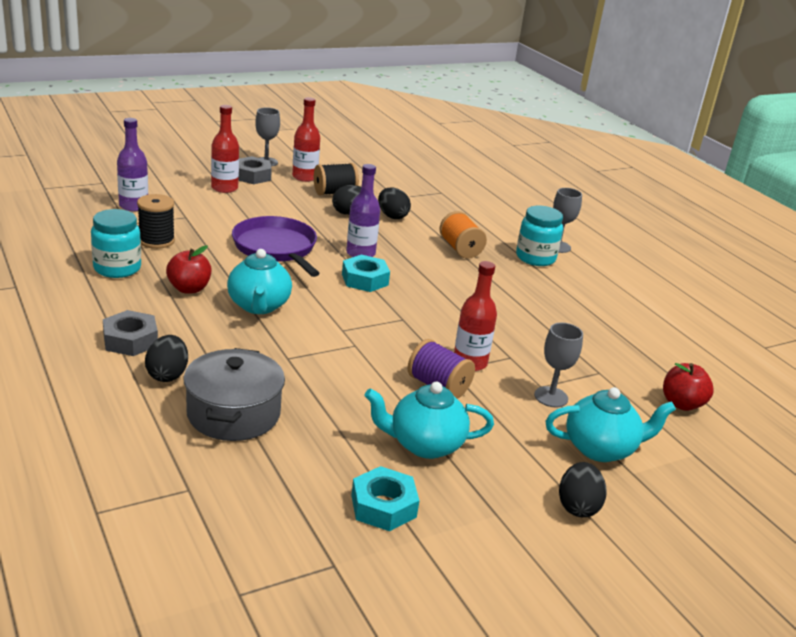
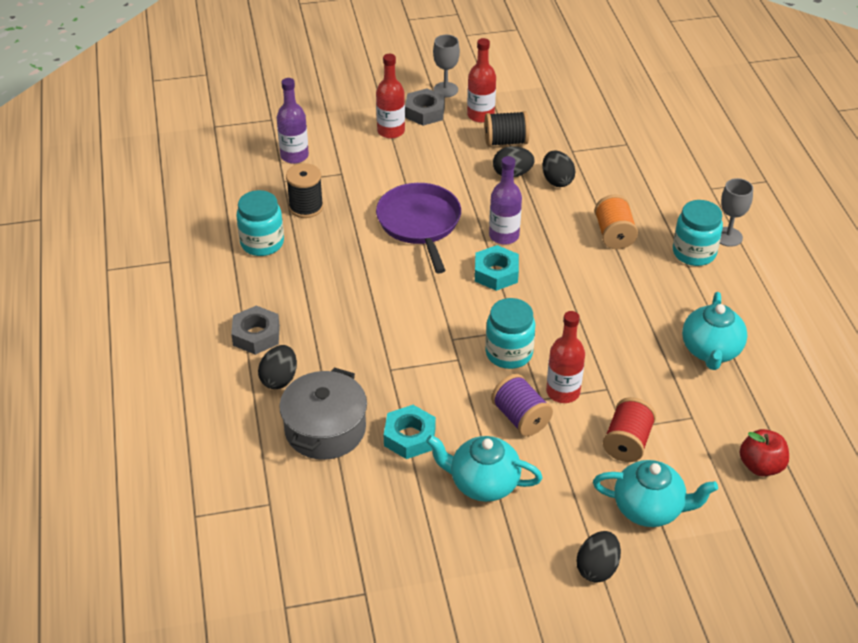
camera: 20 degrees right, 15 degrees up
red apple [166,245,212,294] -> none
turquoise teapot [227,249,292,314] -> turquoise teapot moved to [682,292,747,370]
turquoise nut [351,466,419,531] -> turquoise nut moved to [384,405,436,459]
grey goblet [534,323,583,407] -> red spool [603,397,656,462]
none -> turquoise jar [485,298,535,369]

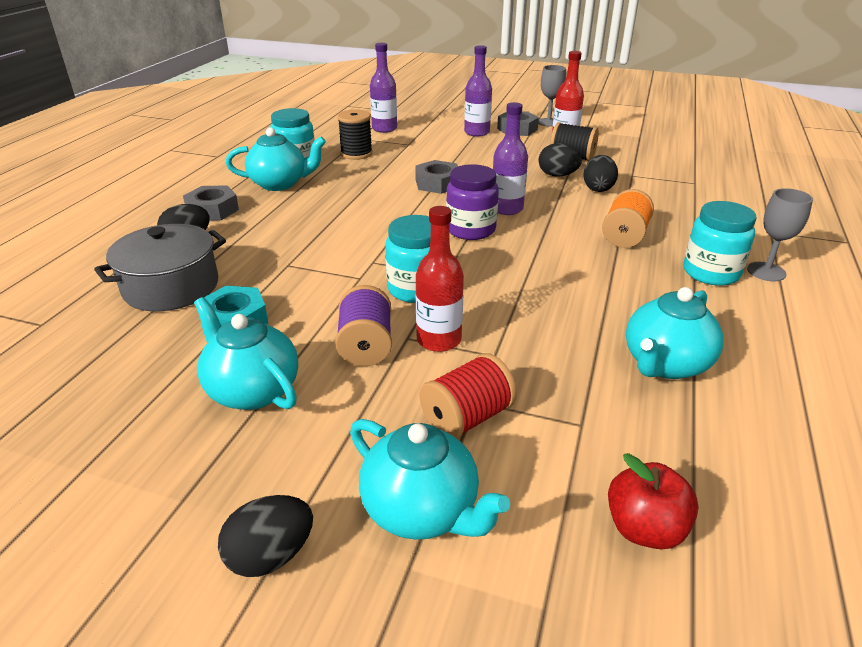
camera: 30 degrees right, 10 degrees down
red bottle [376,54,405,139] -> purple bottle [464,45,492,137]
purple pan [376,183,461,273] -> grey nut [415,160,458,194]
turquoise nut [475,245,519,291] -> purple jar [446,164,499,240]
none -> turquoise teapot [226,127,326,191]

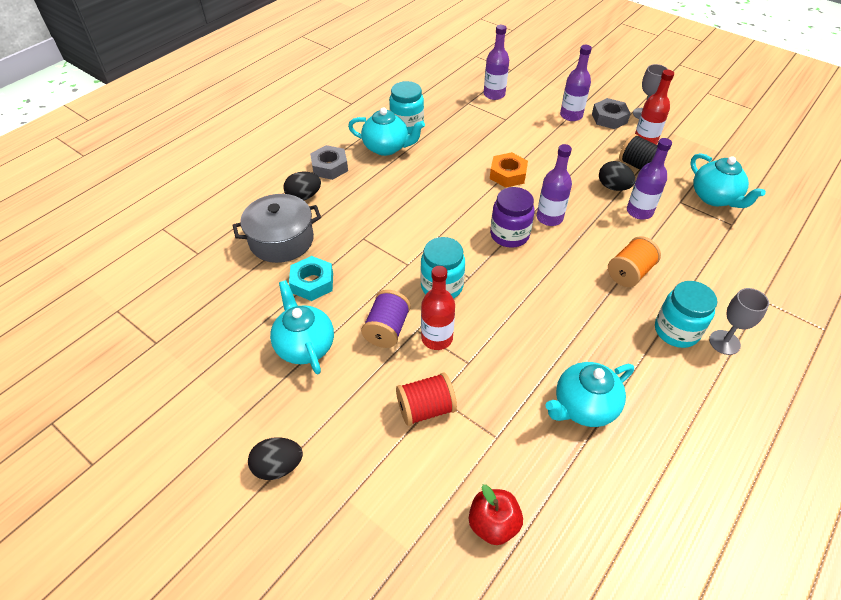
camera: 20 degrees right, 15 degrees up
black spool [337,109,373,160] -> none
turquoise teapot [350,419,510,540] -> turquoise teapot moved to [691,153,766,208]
grey nut [415,160,458,194] -> orange nut [490,152,528,188]
black egg [583,155,618,192] -> purple bottle [627,138,672,219]

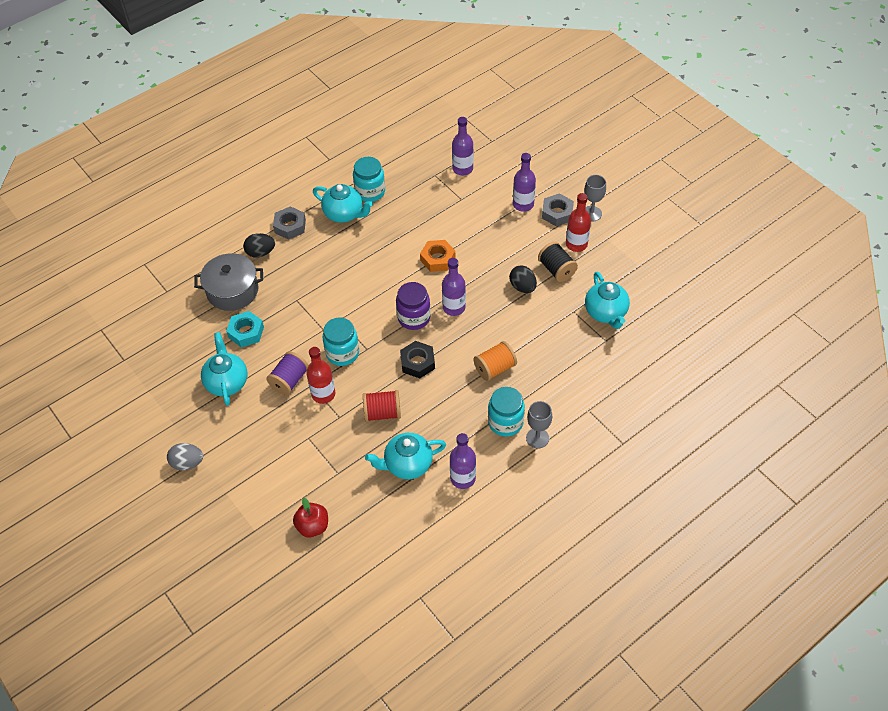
camera: 15 degrees right, 5 degrees up
black egg [248,437,303,480] -> grey egg [167,443,203,470]
red spool [396,372,457,426] -> red spool moved to [363,390,401,422]
purple bottle [627,138,672,219] -> purple bottle moved to [450,433,476,489]
none -> black nut [400,341,435,378]

